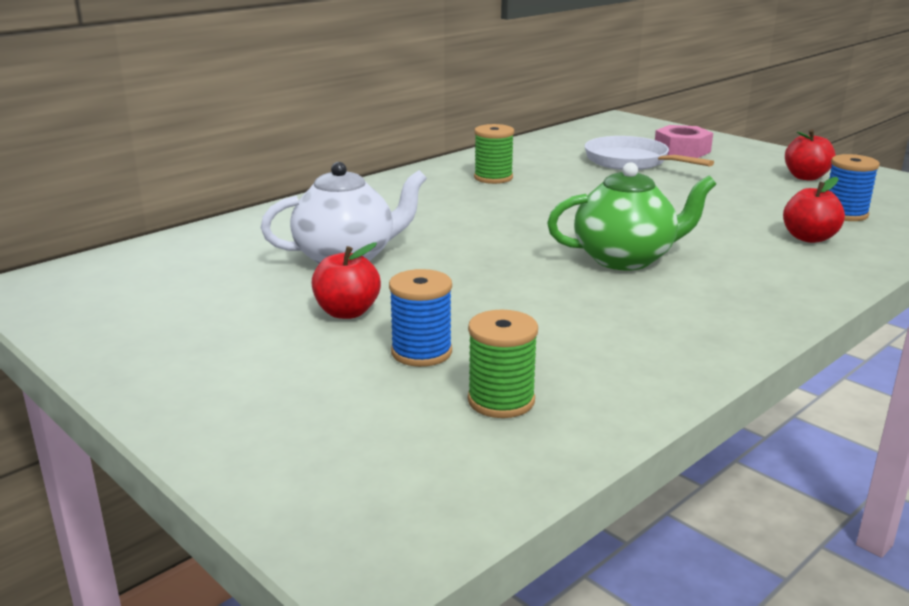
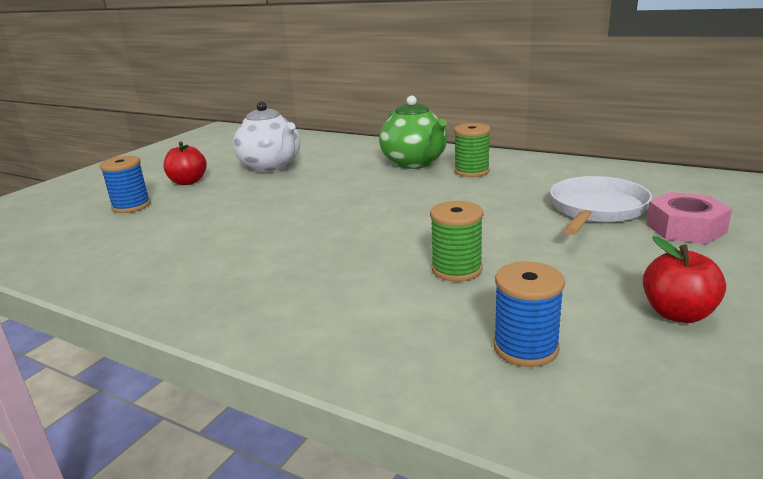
camera: 75 degrees right, 0 degrees up
green spool [468,310,538,418] -> green spool moved to [430,201,483,282]
green teapot [547,162,716,271] -> green teapot moved to [379,96,447,169]
red apple [783,177,845,243] -> none

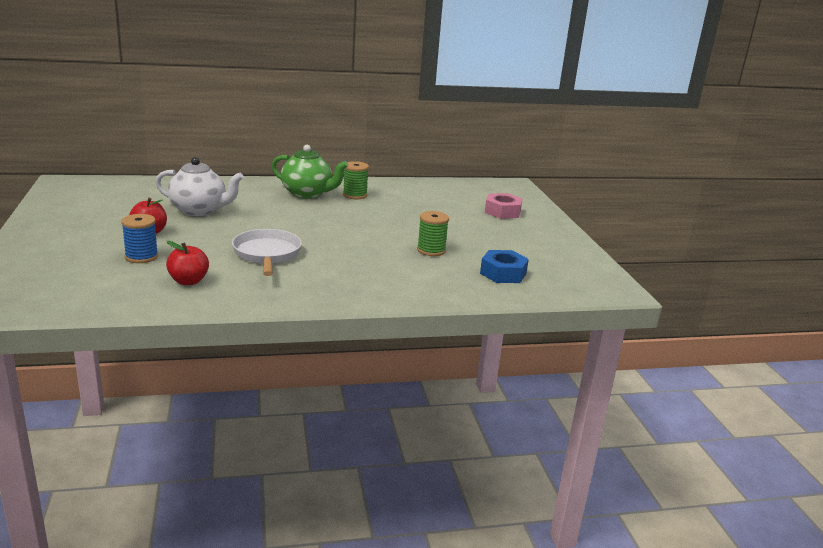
camera: 45 degrees left, 0 degrees up
blue spool [494,262,565,367] -> blue nut [480,250,529,283]
white pan [550,176,652,235] -> white pan moved to [232,229,302,276]
red apple [643,236,726,323] -> red apple moved to [166,241,209,285]

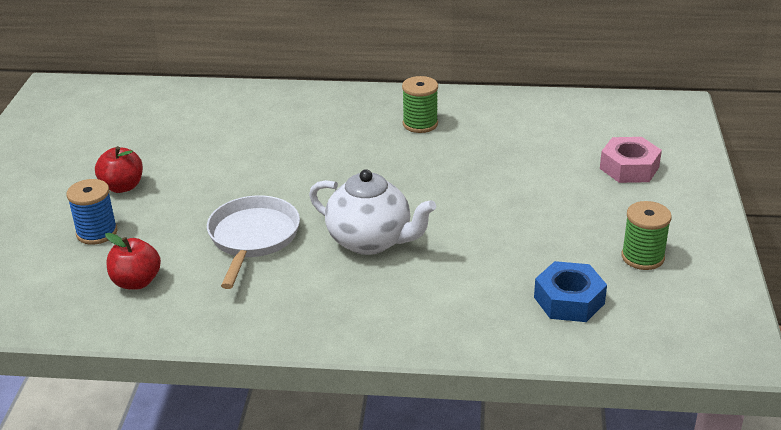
camera: 20 degrees right, 10 degrees up
white teapot [155,157,244,216] -> white teapot moved to [309,169,436,255]
green teapot [272,145,348,199] -> none
green spool [417,211,449,256] -> green spool moved to [621,201,672,270]

